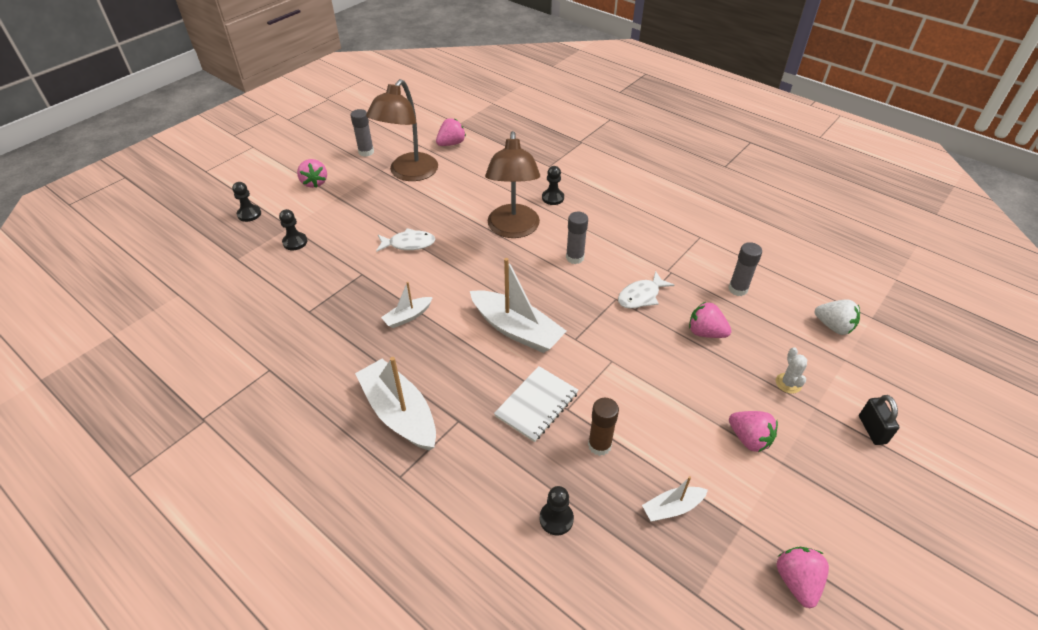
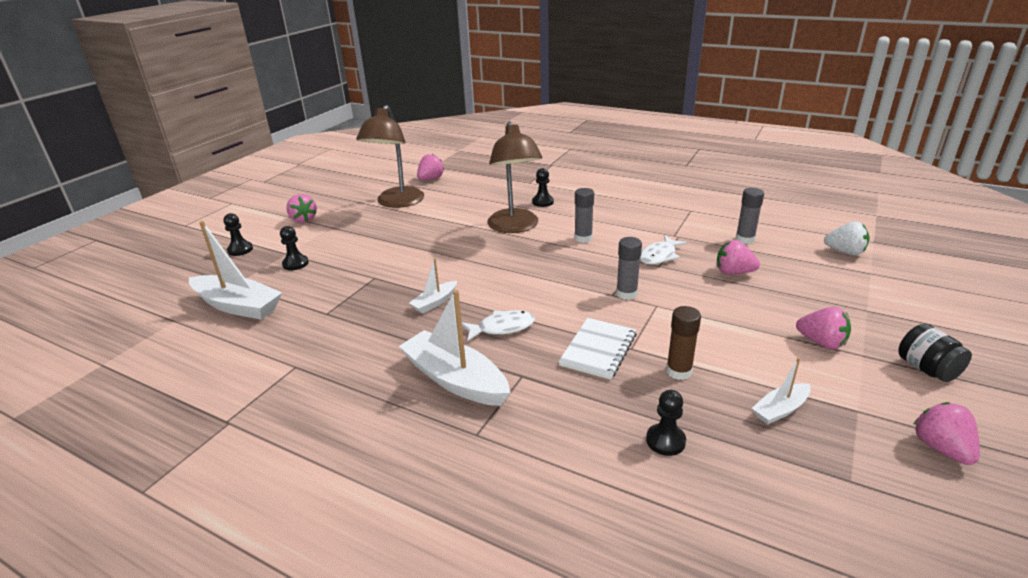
camera: 10 degrees left, 15 degrees down
grey glue stick [351,109,374,157] -> grey glue stick moved to [616,237,642,300]
white fish [376,228,435,252] -> white fish moved to [462,310,535,342]
white boat [470,258,566,353] -> white boat moved to [189,221,282,320]
white cactus [776,347,807,394] -> none
black padlock [859,395,899,445] -> none
none -> black jar [898,324,972,382]

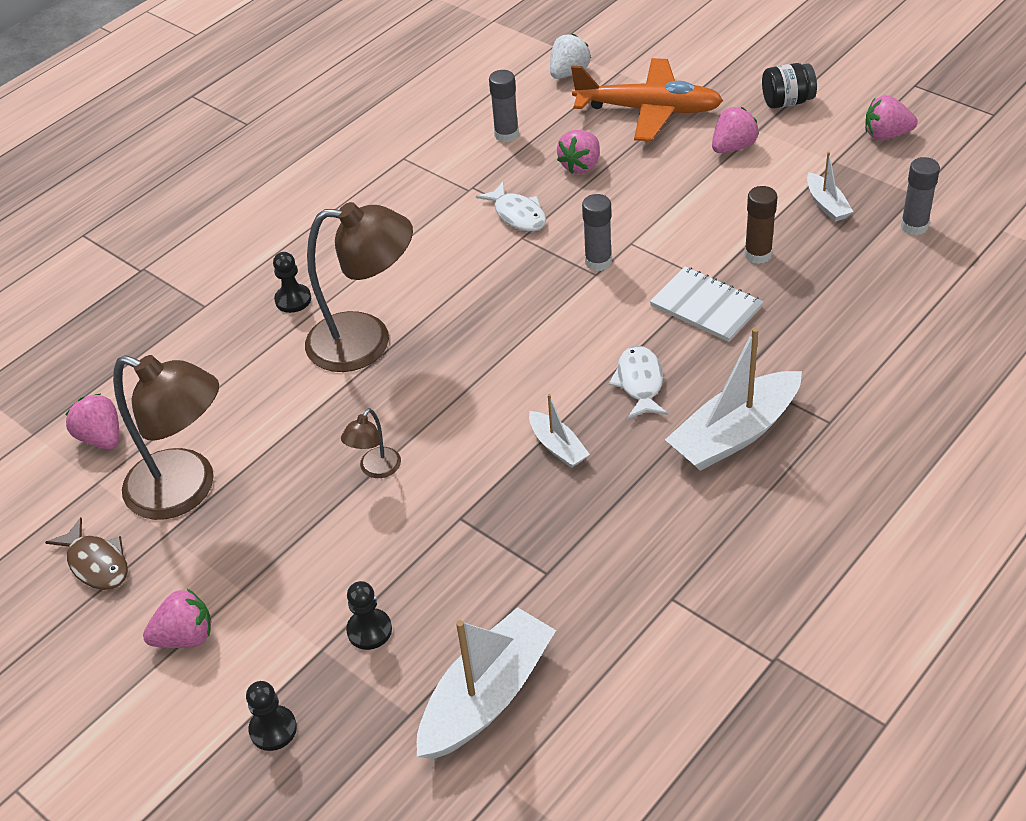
camera: 75 degrees left, 15 degrees up
grey glue stick [574,188,594,243] -> grey glue stick moved to [901,157,940,235]
black pawn [646,390,686,456] -> none
none -> brown fish [45,517,128,590]
none -> brown lamp [341,408,401,478]
none -> orange plane [571,58,723,141]

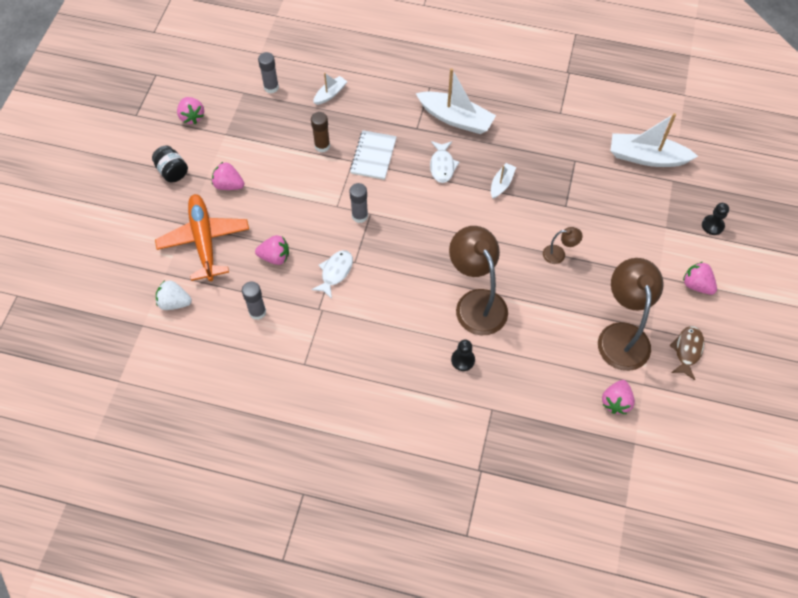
camera: 120 degrees left, 15 degrees up
black pawn [346,581,392,650] -> none
white fish [609,346,668,419] -> white fish turned 60 degrees counterclockwise [430,141,460,183]
white boat [807,152,853,222] -> white boat moved to [313,73,347,105]

